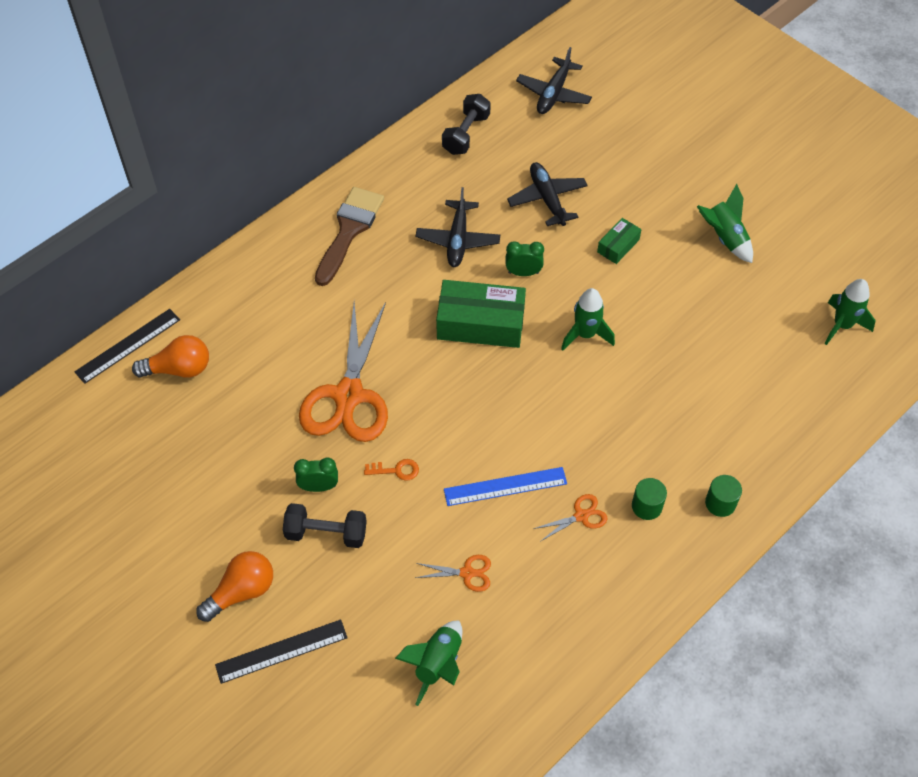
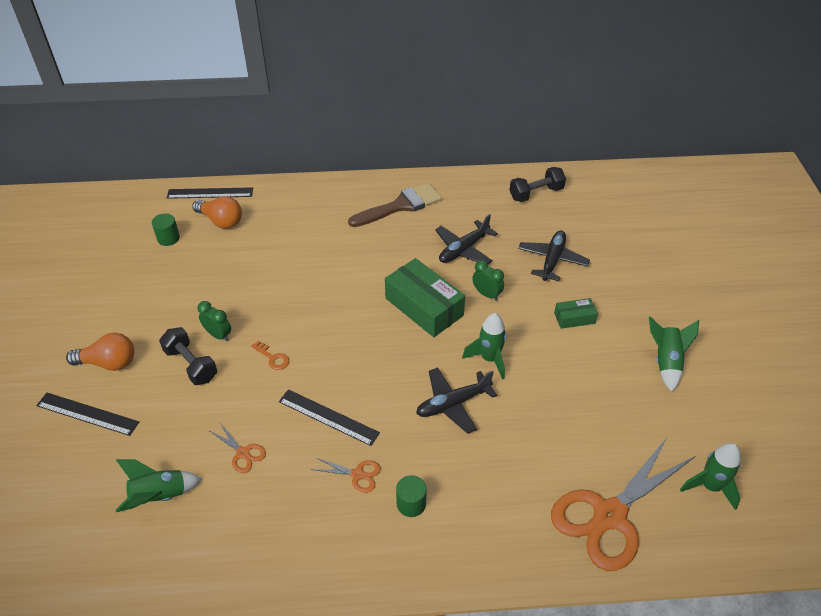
camera: 40 degrees right, 10 degrees down
orange scissors [299,302,388,442] -> orange scissors moved to [551,436,694,571]
blue ruler [444,467,567,506] -> black ruler [279,389,380,446]
black plane [516,47,592,114] -> black plane moved to [416,367,497,434]
green cylinder [705,475,742,517] -> green cylinder moved to [152,213,180,246]

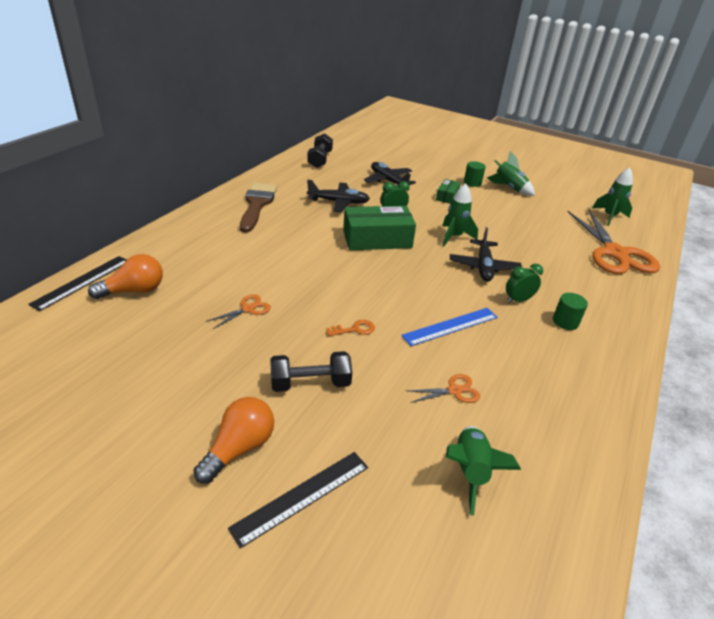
camera: 60 degrees left, 10 degrees down
green cylinder [152,213,180,246] -> green cylinder moved to [464,161,485,187]
green clock [198,301,231,342] -> green clock moved to [506,264,543,303]
black ruler [279,389,380,446] -> blue ruler [401,308,498,346]
orange scissors [311,457,381,493] -> orange scissors moved to [206,294,271,329]
black plane [435,214,498,264] -> black plane turned 75 degrees counterclockwise [307,179,370,212]

